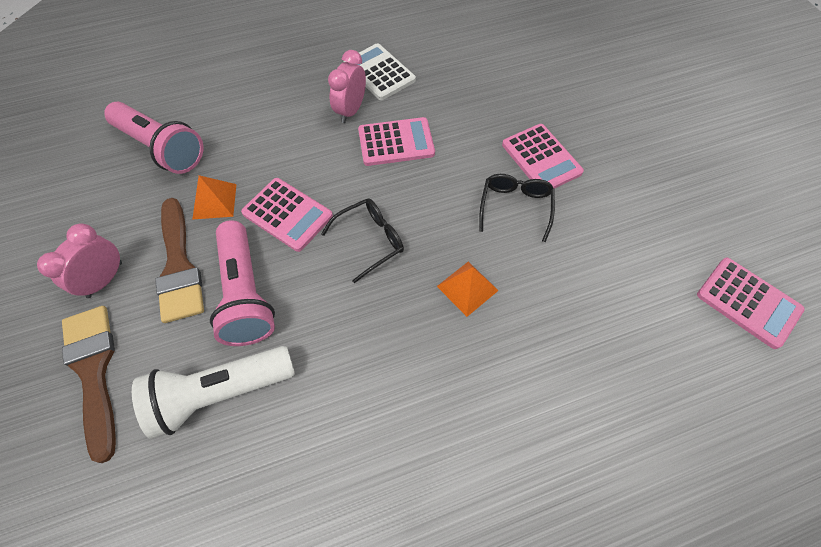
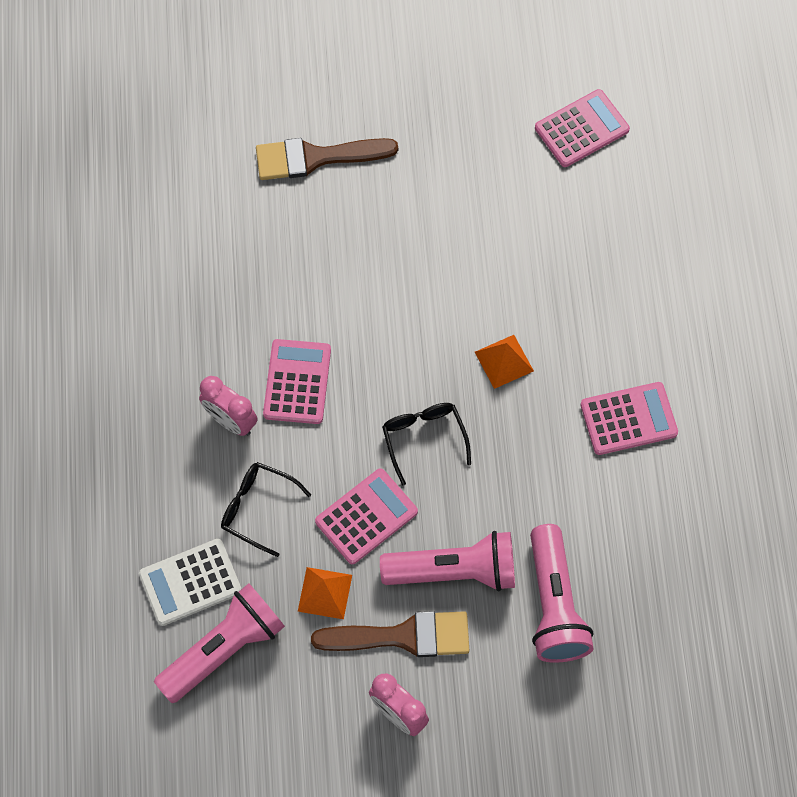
camera: 75 degrees left, 5 degrees up
brown brush [62,306,116,463] -> brown brush moved to [256,138,398,180]
white flashlight [132,346,295,439] -> pink flashlight [530,524,593,663]
white calculator [344,43,416,100] -> white calculator moved to [139,539,241,626]
black glasses [479,174,555,242] -> black glasses moved to [221,462,311,557]
pink calculator [502,124,584,189] -> pink calculator moved to [580,382,678,455]

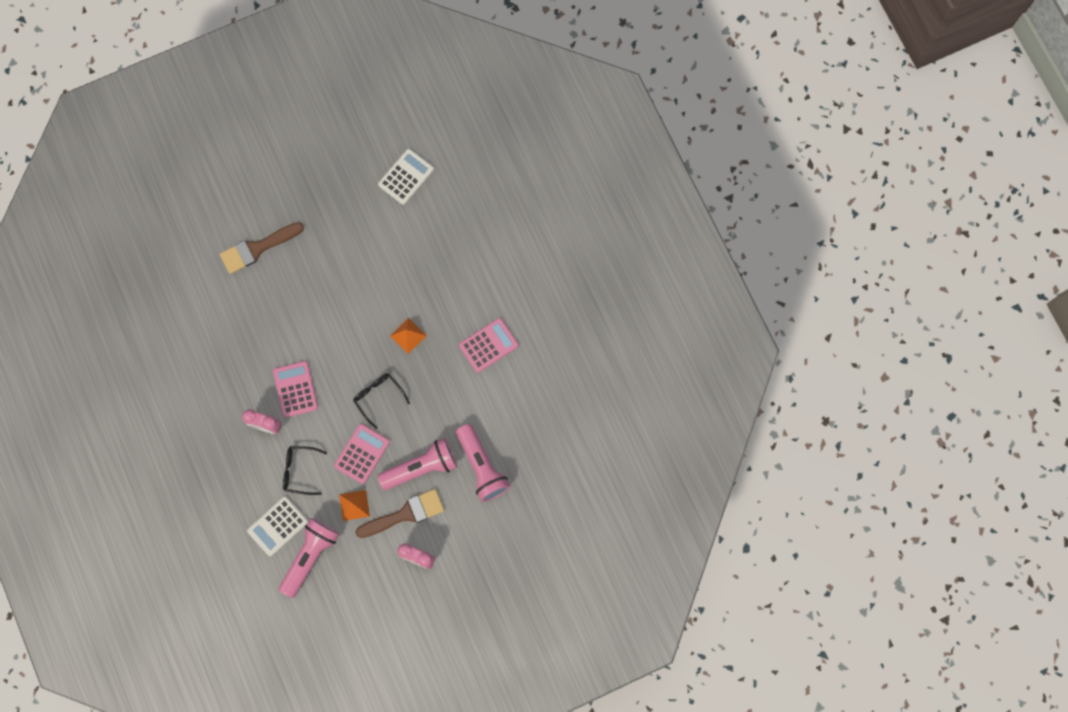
camera: 20 degrees left, 10 degrees up
pink calculator [535,89,630,167] -> white calculator [378,149,434,205]

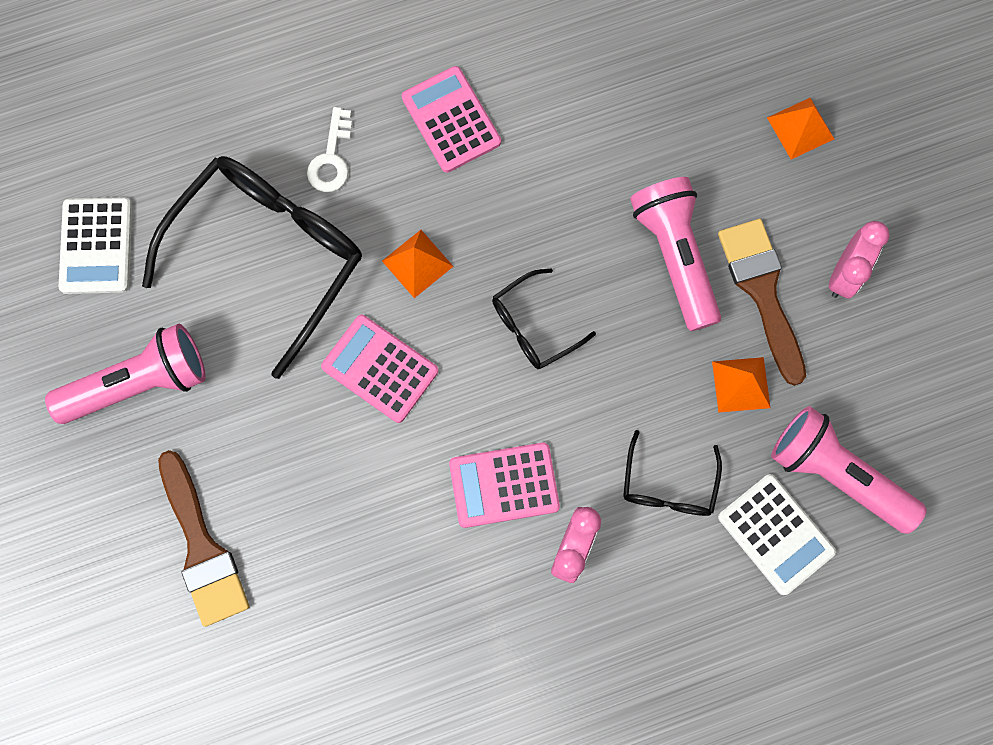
camera: 85 degrees left, 0 degrees up
pink calculator [334,424,390,484] -> pink calculator moved to [321,315,438,423]
white calculator [378,149,434,205] -> white calculator turned 135 degrees counterclockwise [59,197,132,294]
pink flashlight [456,424,510,502] -> pink flashlight moved to [45,324,206,424]
none -> black glasses [142,156,362,379]
none -> white key [307,107,352,192]
none -> orange pyramid [767,98,834,159]

